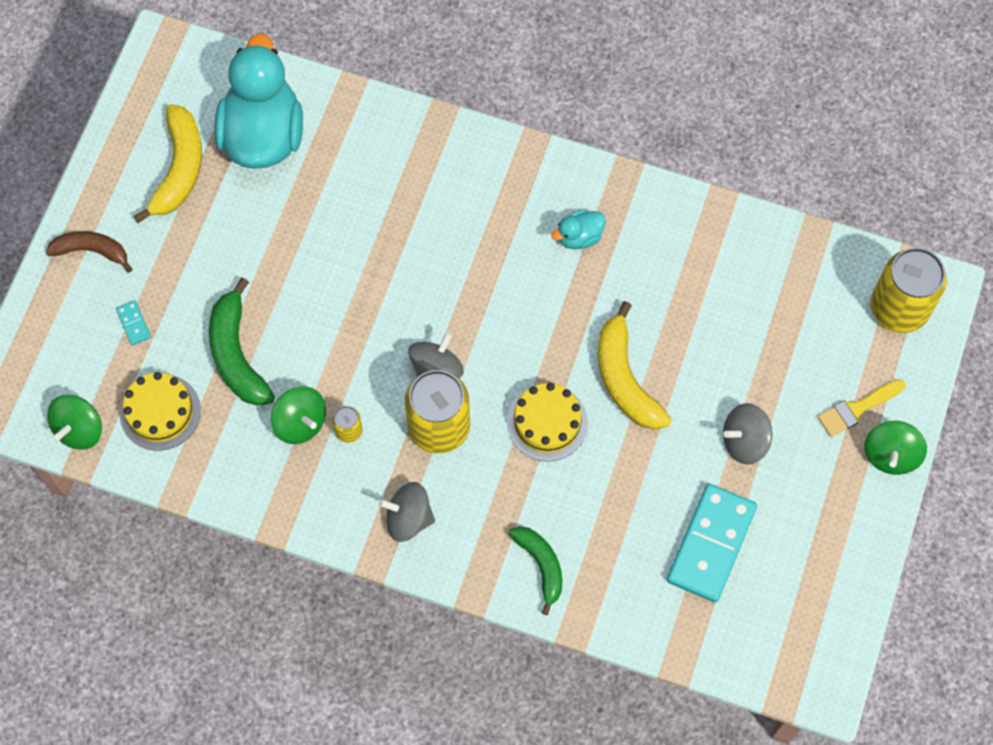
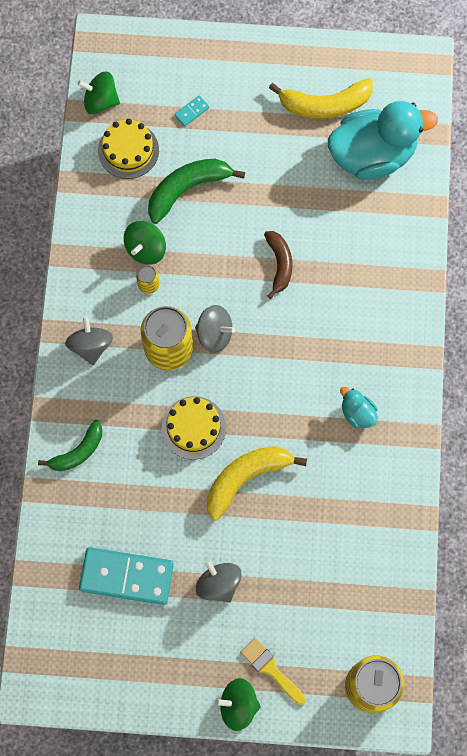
camera: 75 degrees right, 5 degrees up
brown banana [46,231,132,273] -> brown banana moved to [264,231,292,299]

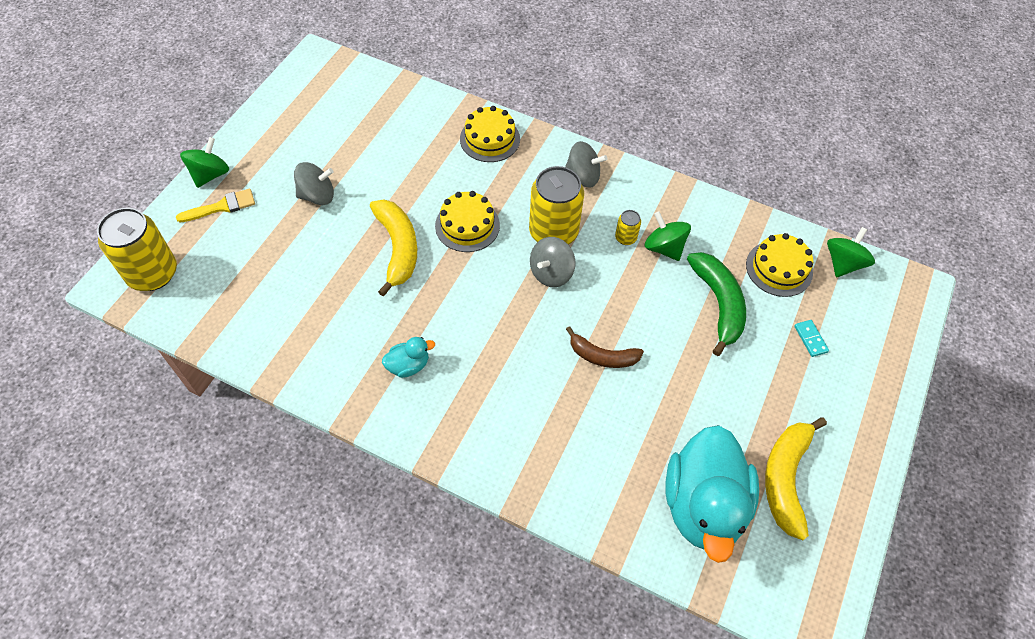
camera: 110 degrees right, 15 degrees down
green banana [38,420,102,471] -> yellow cake [460,106,520,162]
turquoise domino [79,547,174,605] -> none

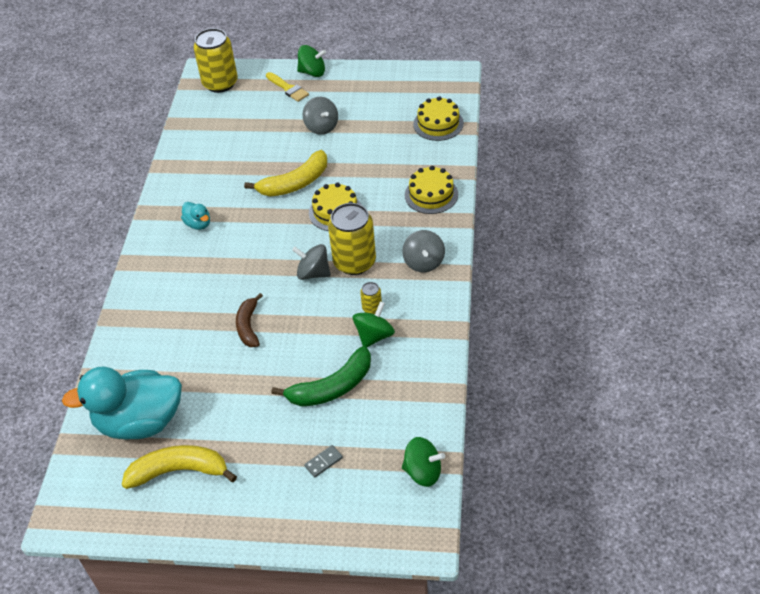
camera: 75 degrees right, 10 degrees down
yellow cake [746,233,813,297] -> yellow cake moved to [413,96,464,141]
turquoise domino [794,320,829,357] -> grey domino [304,445,343,478]

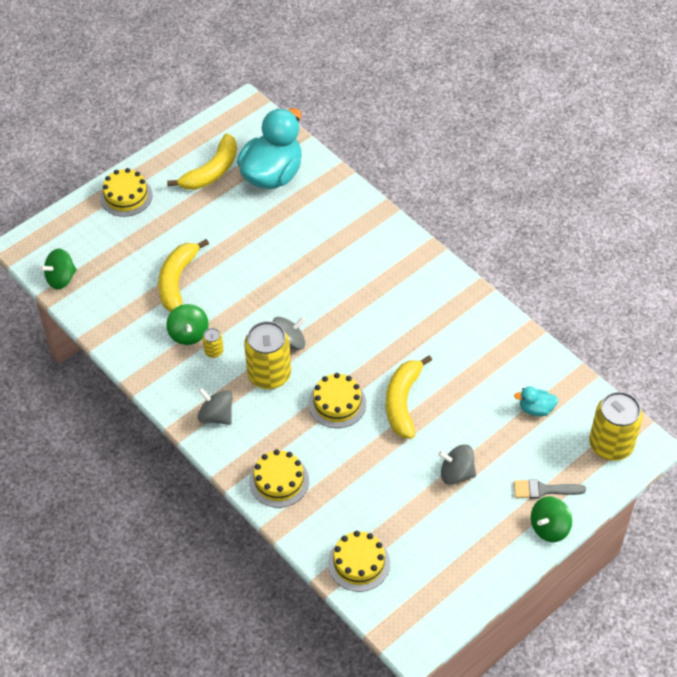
camera: 130 degrees right, 5 degrees up
turquoise duck [181,202,210,230] -> turquoise duck moved to [514,386,558,417]
brown banana [236,293,263,347] -> none
yellow brush [266,72,309,102] -> grey brush [514,479,586,499]
green banana [271,346,371,406] -> yellow banana [158,239,209,312]
grey domino [304,445,343,478] -> none
none -> yellow cake [100,168,152,217]

